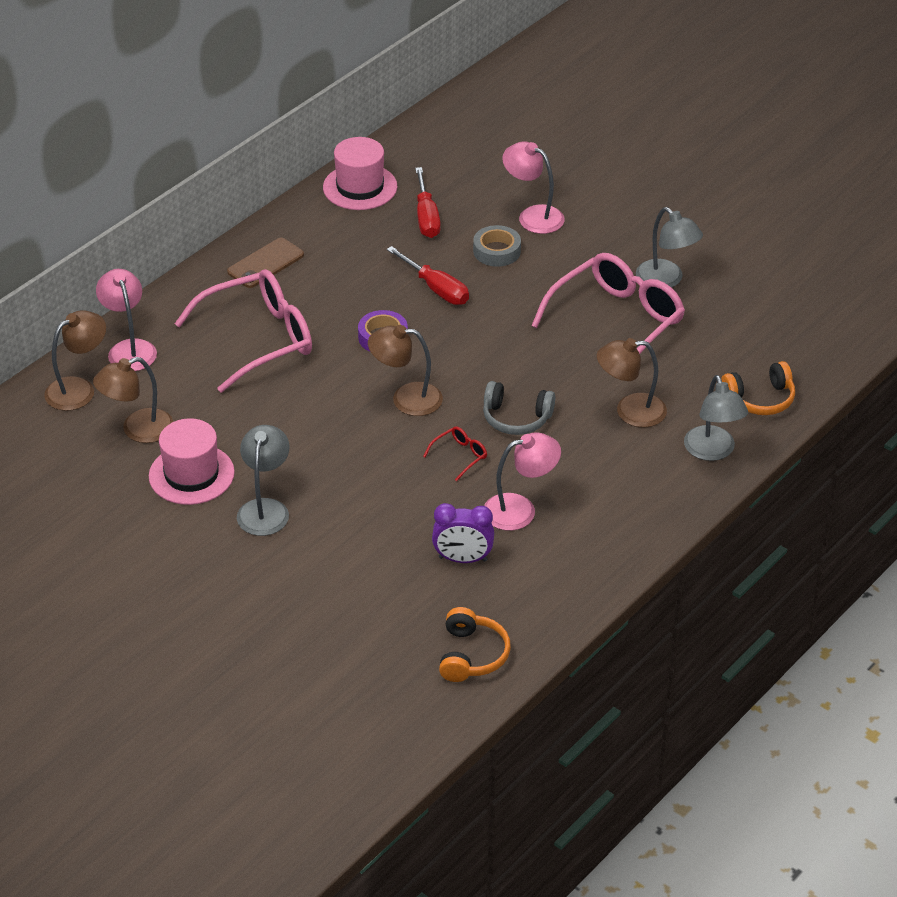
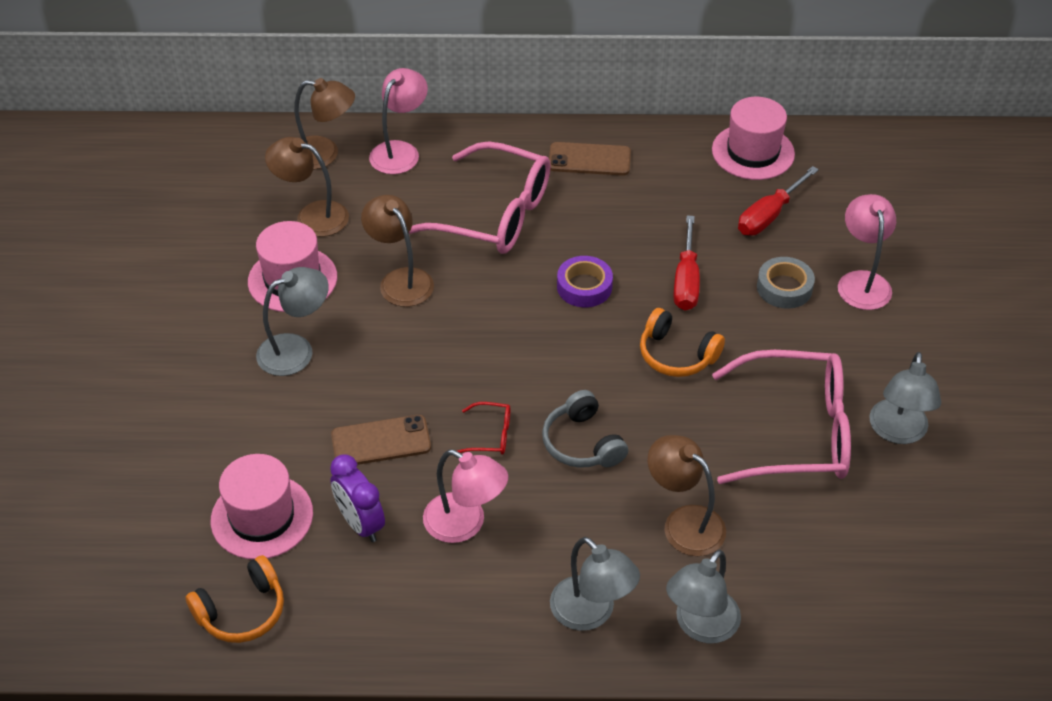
camera: 50 degrees right, 5 degrees up
brown lamp [368,325,443,416] -> brown lamp moved to [361,195,434,307]
orange headphones [721,361,795,415] -> orange headphones moved to [640,308,725,377]
none -> pink hat [211,454,313,560]
none -> brown phone [331,415,431,465]
none -> grey lamp [550,537,640,631]

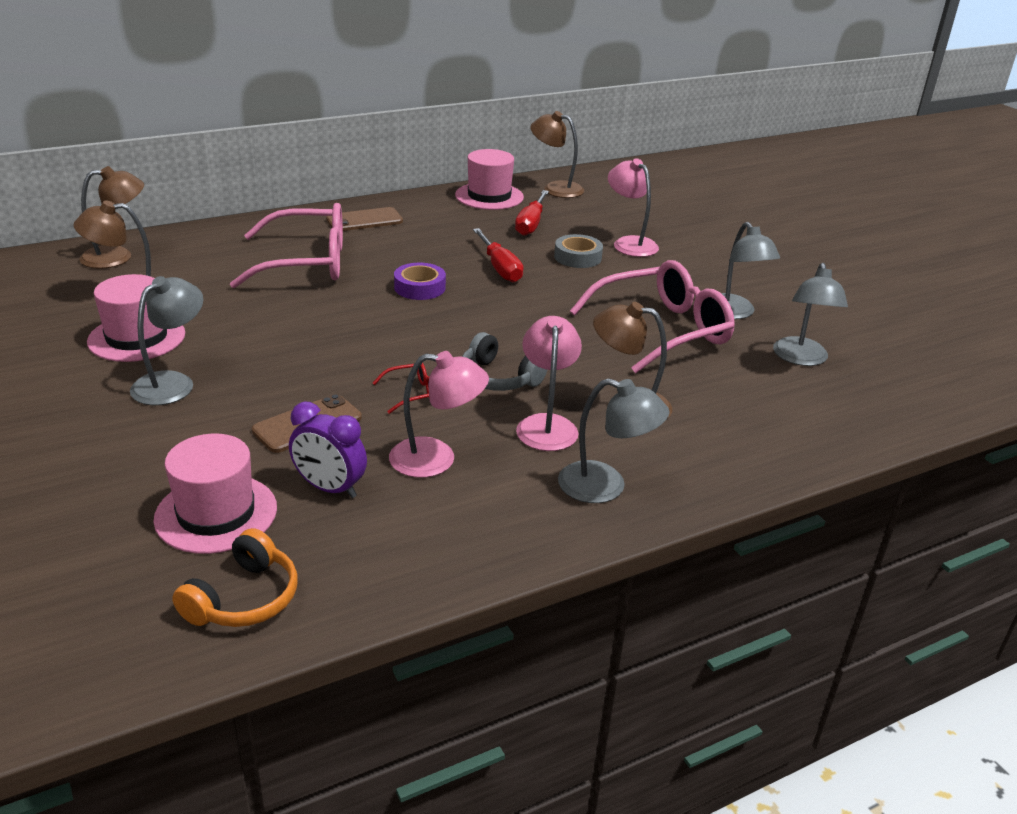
camera: 30 degrees left, 15 degrees down
brown lamp [361,195,434,307] -> brown lamp moved to [530,111,584,198]
pink lamp [369,68,428,174] -> pink lamp moved to [516,316,582,451]
orange headphones [640,308,725,377] -> none
grey lamp [666,550,741,643] -> grey lamp moved to [773,263,848,366]

